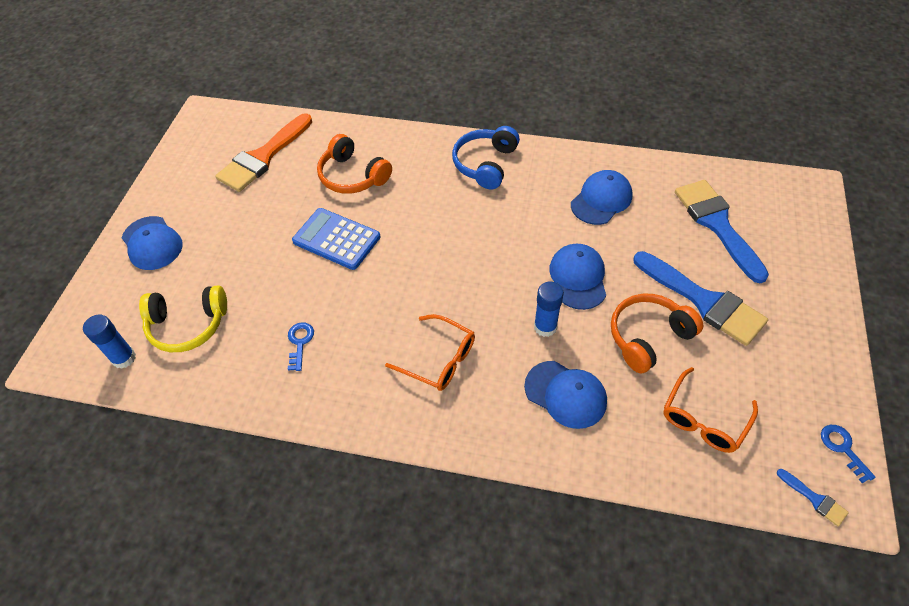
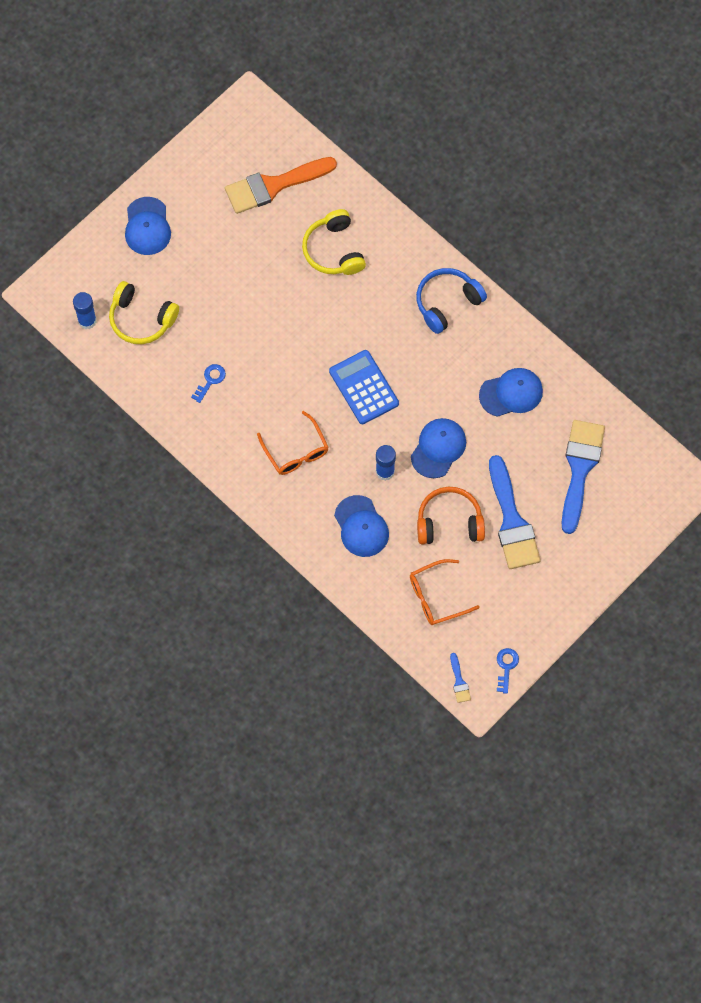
camera: 30 degrees right, 15 degrees up
blue calculator [292,208,380,270] -> blue calculator moved to [329,350,399,424]
orange headphones [317,134,392,194] -> yellow headphones [302,209,366,275]

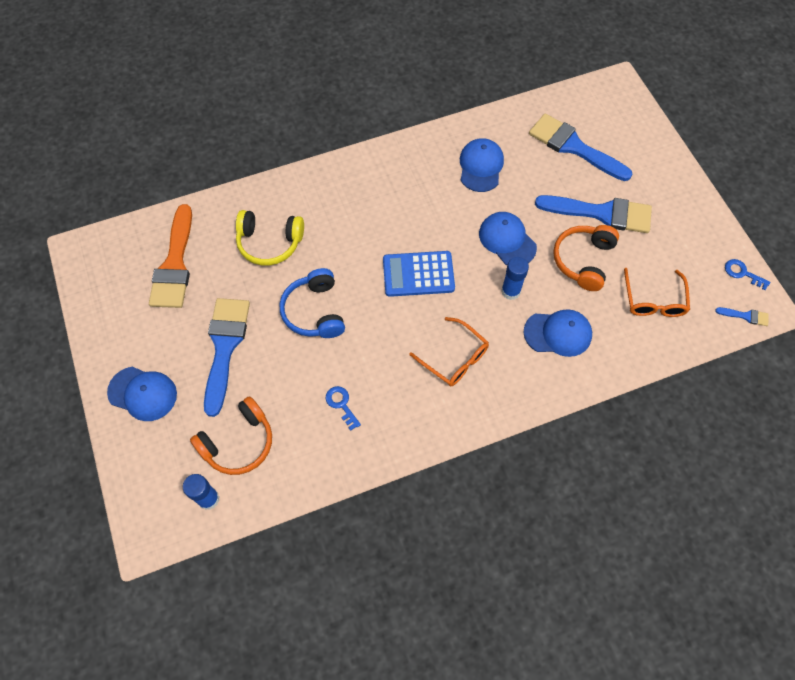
camera: 65 degrees left, 5 degrees down
yellow headphones [109,281,179,344] -> orange headphones [190,396,272,475]
orange glasses [257,411,329,475] -> orange glasses turned 45 degrees clockwise [409,317,489,386]
blue headphones [416,268,487,334] -> blue headphones moved to [280,268,345,338]
none -> blue brush [204,298,250,417]

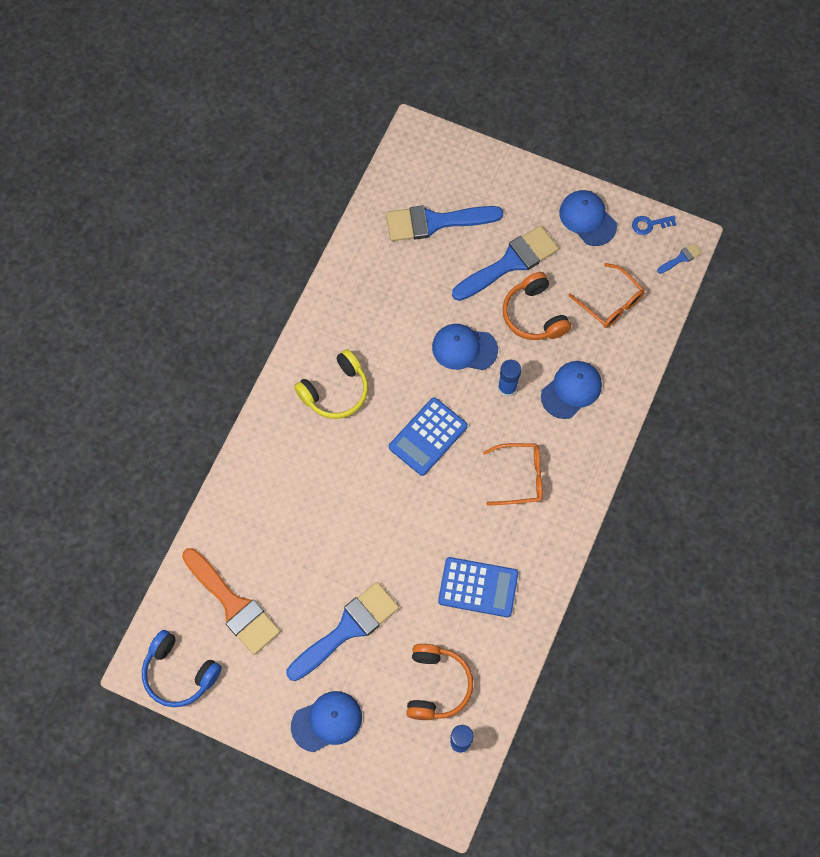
camera: 45 degrees left, 5 degrees up
blue brush [204,298,250,417] -> blue brush turned 90 degrees clockwise [286,582,399,681]
yellow headphones [236,210,304,266] -> yellow headphones moved to [294,349,368,419]
blue headphones [280,268,345,338] -> blue headphones moved to [142,630,222,707]
blue key [325,386,361,431] -> blue calculator [438,557,518,617]
blue cap [460,138,504,192] -> blue cap moved to [559,190,617,246]

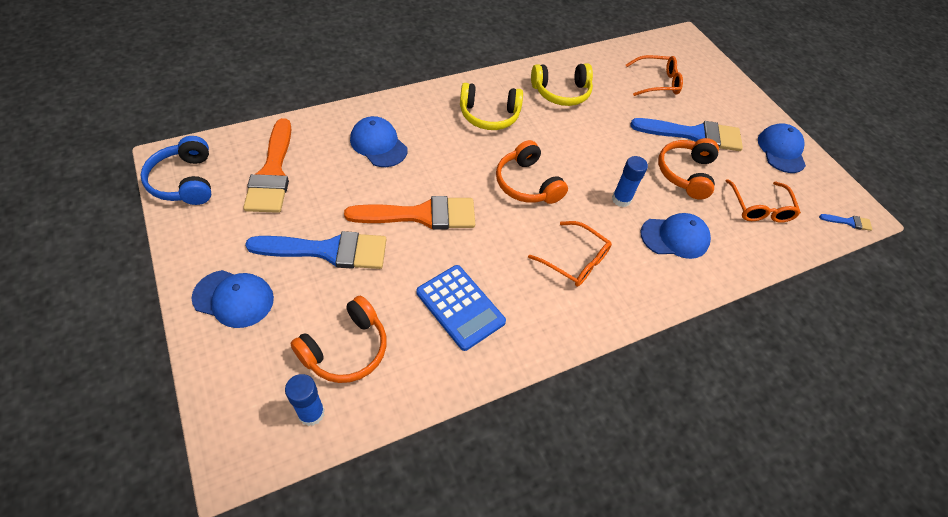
camera: 35 degrees right, 15 degrees down
blue brush [386,206,503,241] -> orange glasses [626,55,683,96]
blue calculator [389,397,468,476] -> orange headphones [496,140,568,204]
blue cap [432,324,498,370] -> blue cap moved to [350,116,407,167]
blue key [632,216,677,235] -> none
none -> orange brush [344,196,475,229]
none -> yellow headphones [531,64,593,106]

